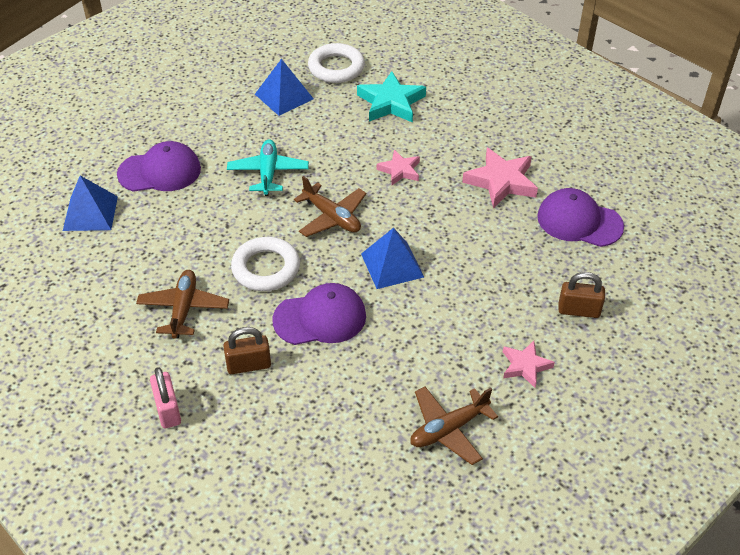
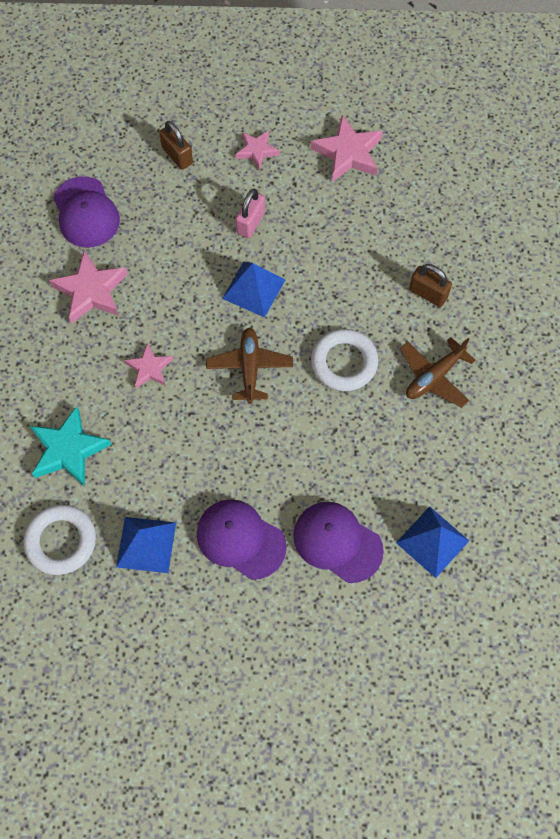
camera: 135 degrees left, 20 degrees up
pink padlock [150,367,181,428] -> pink padlock moved to [236,188,265,238]
turquoise plane [227,139,309,196] -> none
purple cap [272,283,366,345] -> purple cap moved to [197,499,287,580]
brown plane [411,386,498,465] -> pink star [311,115,383,182]

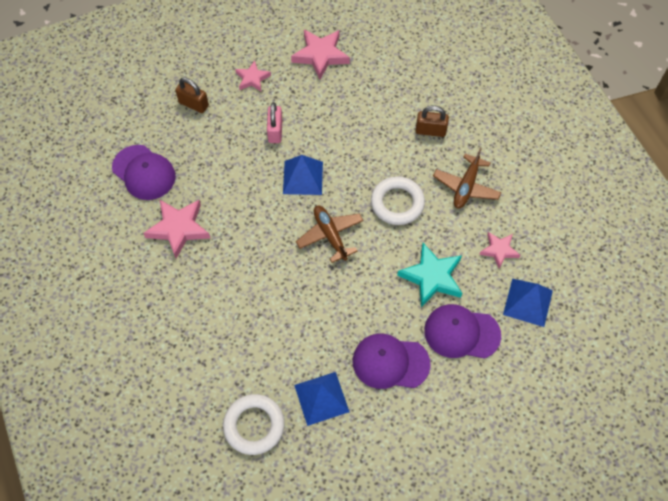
camera: 25 degrees left, 5 degrees down
turquoise star [30,406,112,487] -> turquoise star moved to [397,243,462,307]
pink star [124,342,173,388] -> pink star moved to [479,232,520,269]

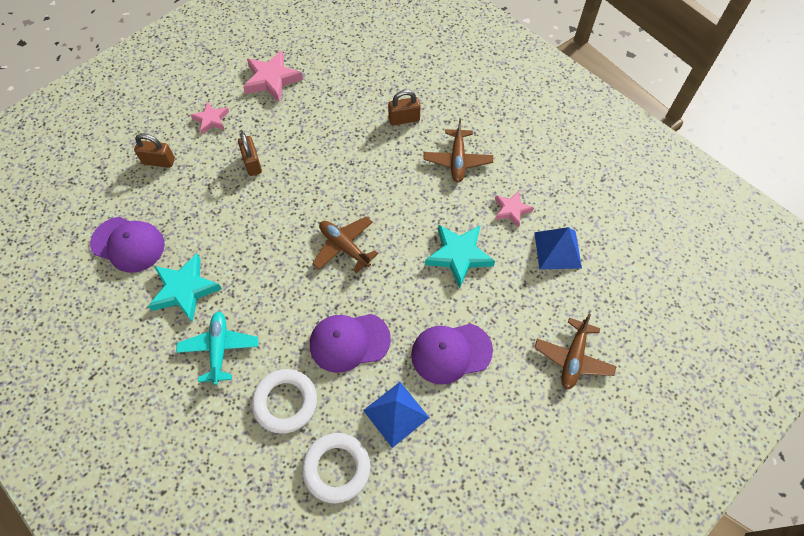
camera: 20 degrees left, 0 degrees up
pink star [143,200,210,259] -> turquoise star [148,254,222,322]
pink padlock [267,102,282,143] -> brown padlock [238,132,262,176]
blue pyramid [283,155,323,195] -> none
white ring [371,176,425,225] -> white ring moved to [252,369,317,434]
purple cap [424,304,501,359] -> purple cap moved to [310,314,391,373]
none -> turquoise plane [176,311,258,385]
none -> brown plane [534,314,617,390]

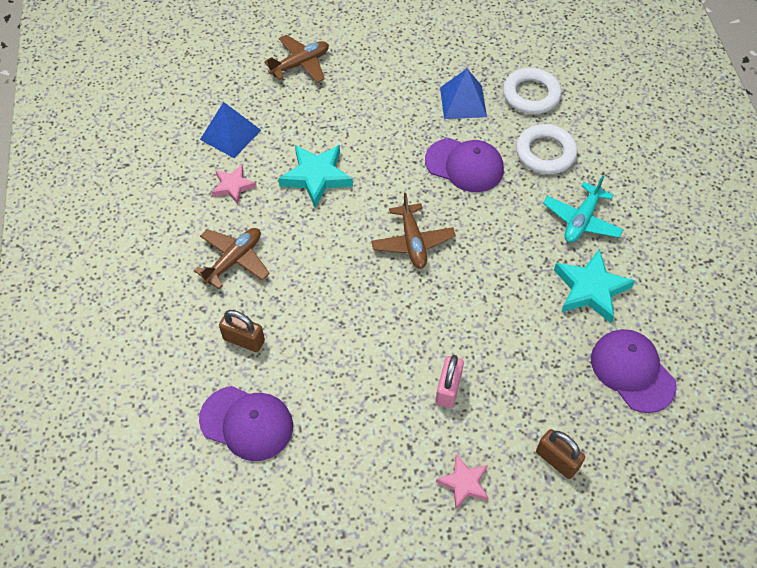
camera: 145 degrees left, 5 degrees down
brown padlock [238,132,262,176] -> pink padlock [436,355,464,408]
pink star [243,51,303,103] -> none
purple cap [411,323,493,385] -> purple cap moved to [199,386,293,461]

